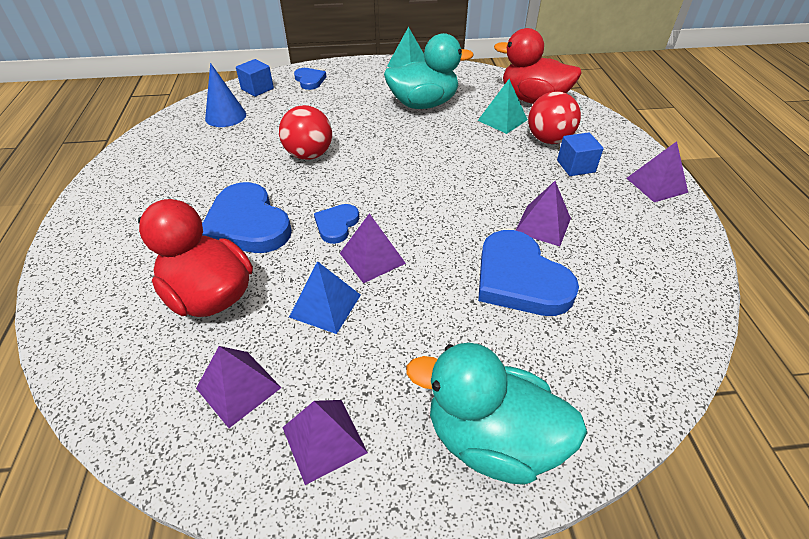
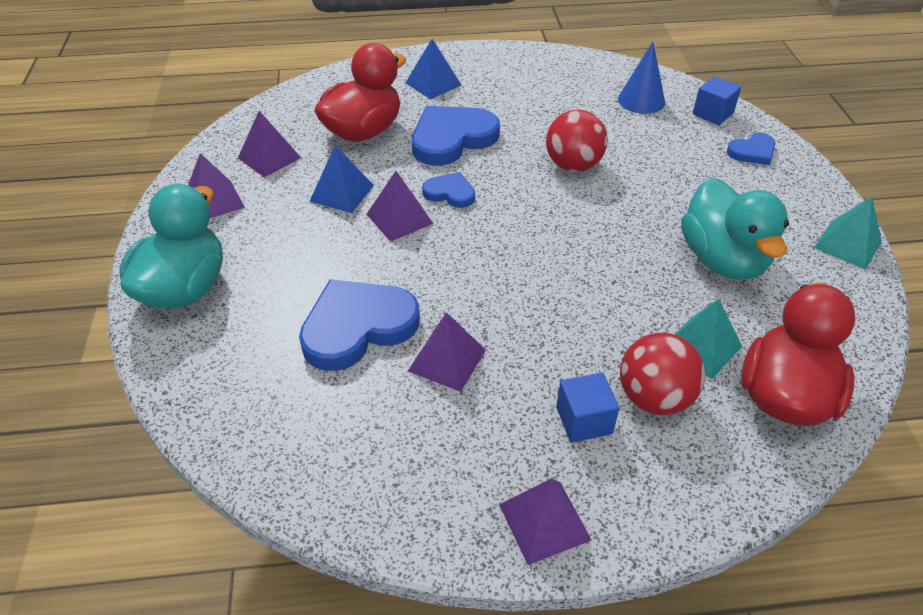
camera: 90 degrees right, 0 degrees up
none -> blue pyramid [406,39,461,99]

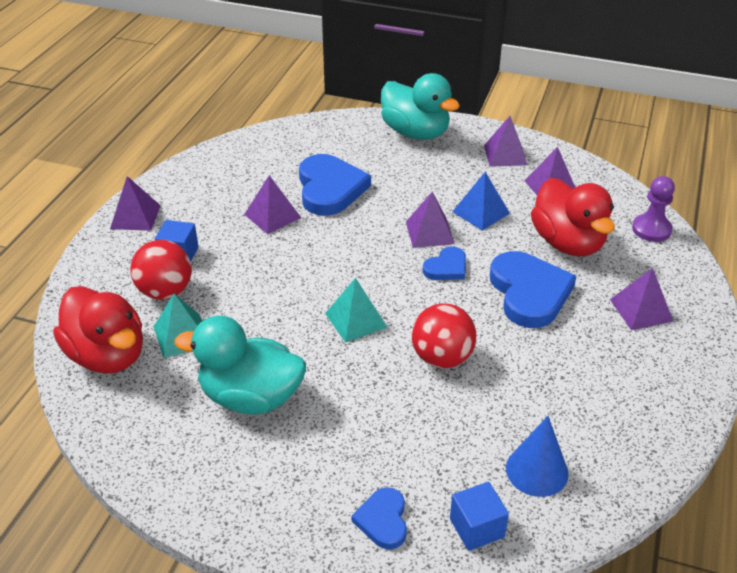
camera: 115 degrees right, 5 degrees down
blue pyramid [406,39,461,99] -> purple pyramid [610,268,674,330]
turquoise pyramid [814,196,882,269] -> turquoise pyramid moved to [325,278,387,343]
none -> purple pawn [632,176,675,242]

